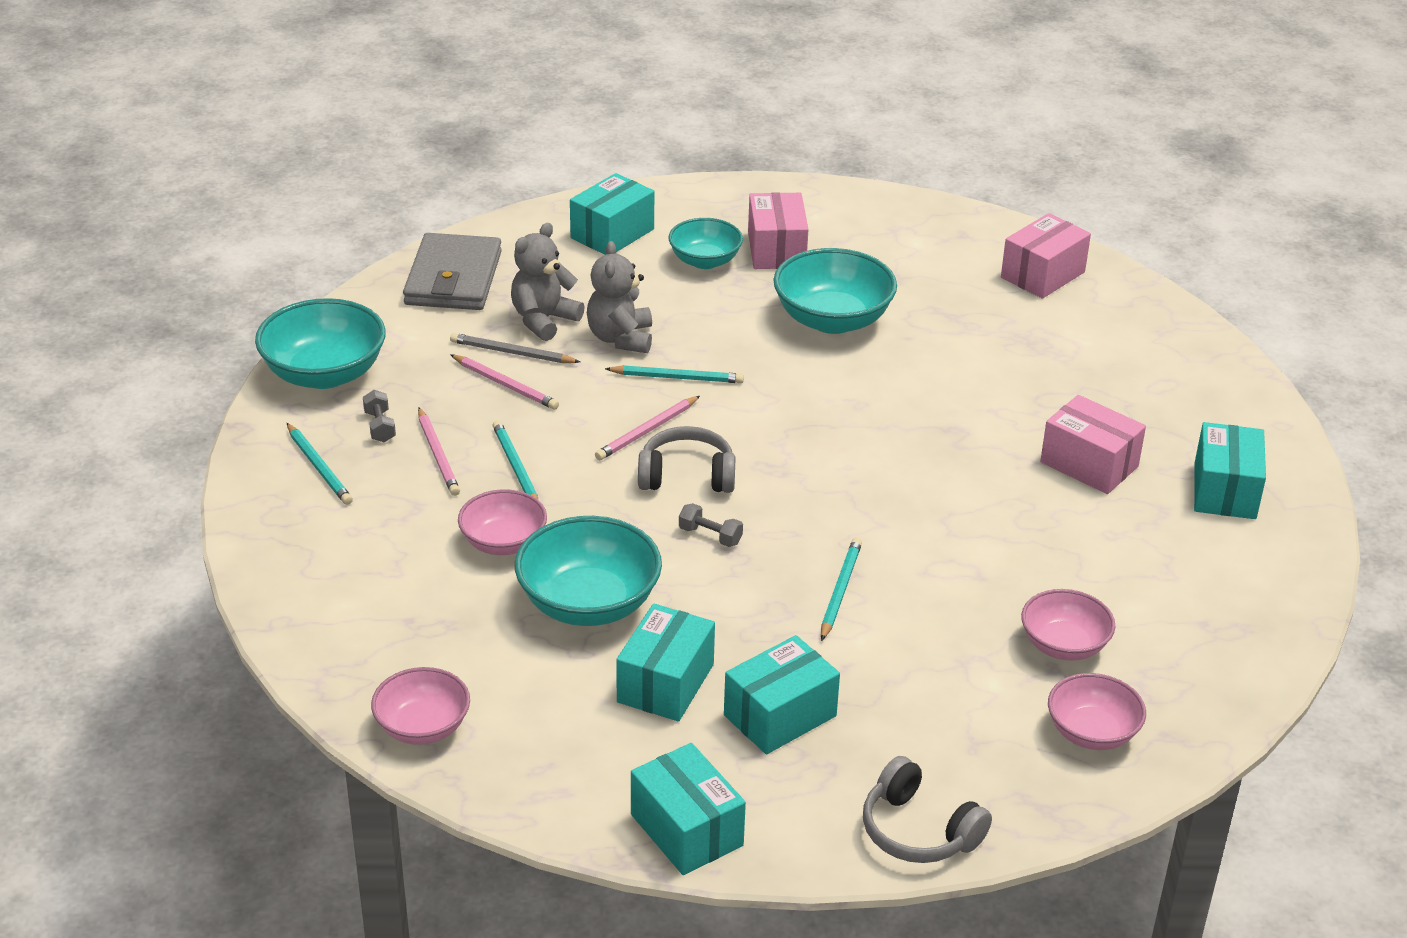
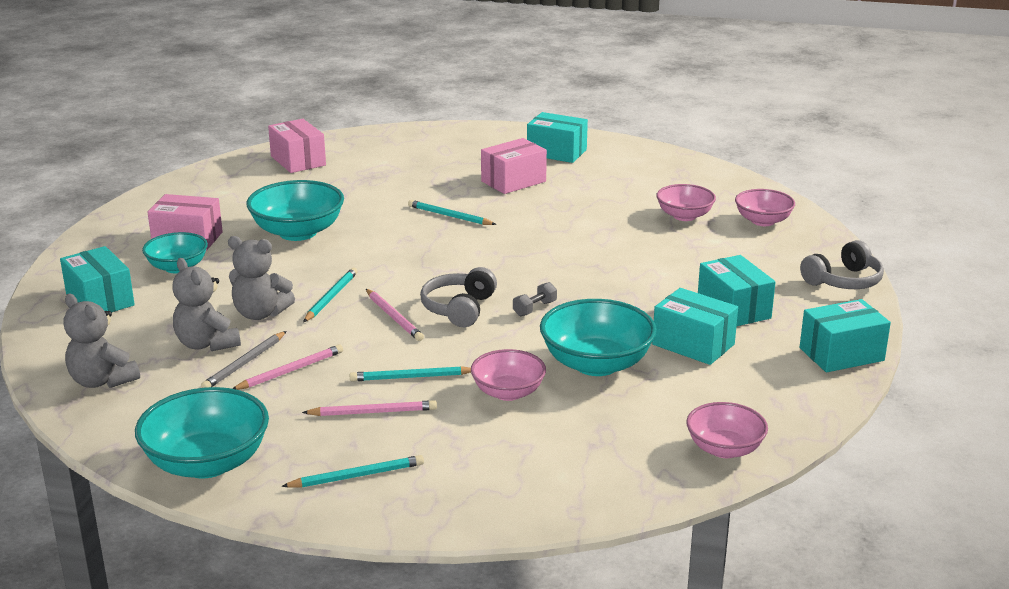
camera: 75 degrees left, 10 degrees down
grey dumbbell [363,390,396,442] -> none
grey wallet [403,233,502,310] -> grey teddy bear [64,294,140,388]
turquoise pencil [821,537,862,641] -> turquoise pencil moved to [408,200,496,225]

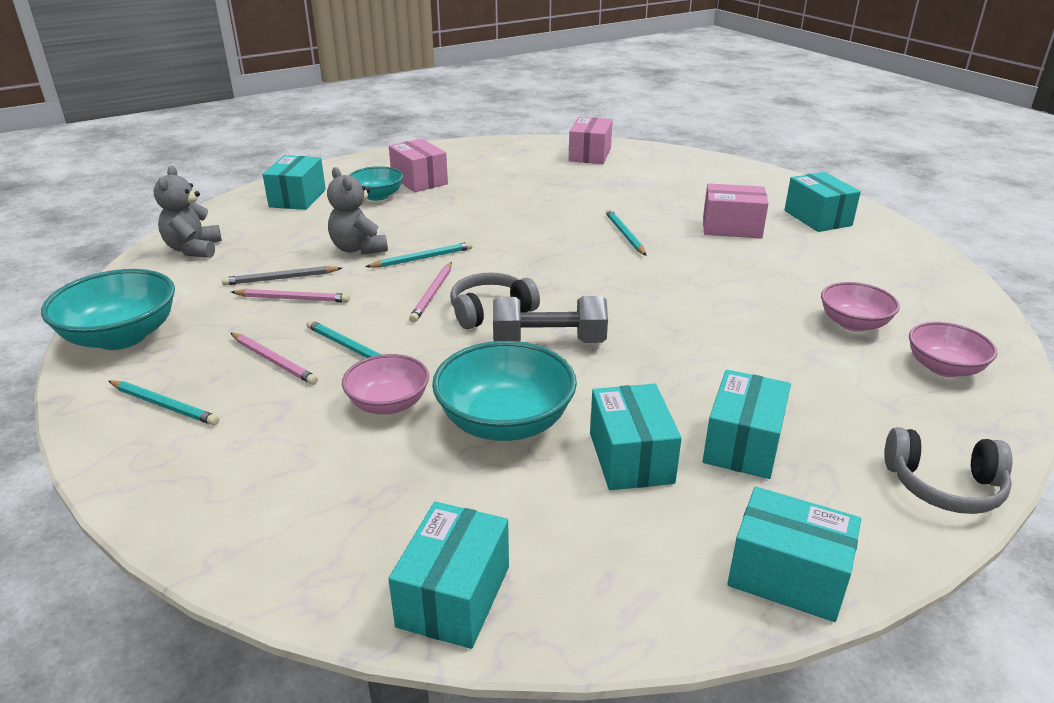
camera: 45 degrees right, 5 degrees up
grey teddy bear [172,258,241,351] -> none
turquoise bowl [246,180,344,241] -> none
grey dumbbell [513,282,557,317] -> grey dumbbell [493,296,608,343], size x2.07
pink bowl [686,402,768,458] -> turquoise box [388,502,509,649]

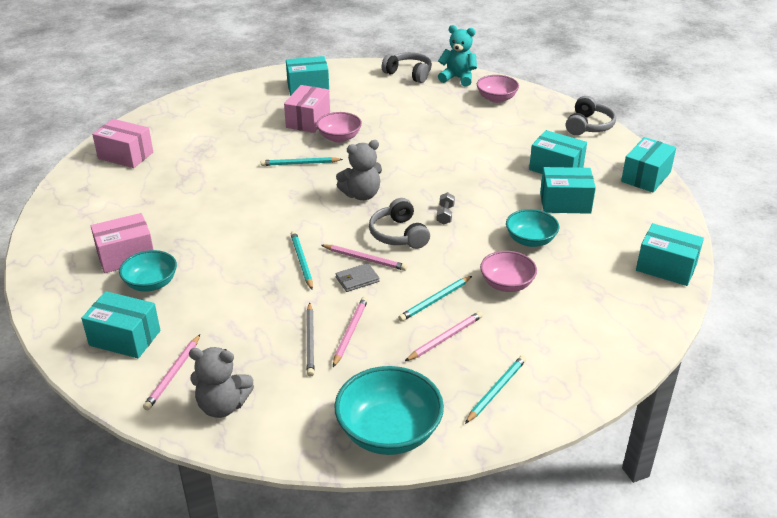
camera: 80 degrees left, 5 degrees up
grey teddy bear [327,167,388,255] -> grey teddy bear moved to [336,140,382,200]
turquoise bowl [432,341,577,441] -> turquoise bowl [506,209,559,247], size x0.63
grey dumbbell [493,296,608,343] -> grey dumbbell [436,192,455,225], size x0.48
pink bowl [821,282,900,332] -> pink bowl moved to [316,112,362,143]
none -> pink pencil [143,334,200,410]
none -> grey wallet [336,263,380,292]
none -> grey headphones [382,52,432,83]
none -> turquoise teddy bear [438,25,477,87]

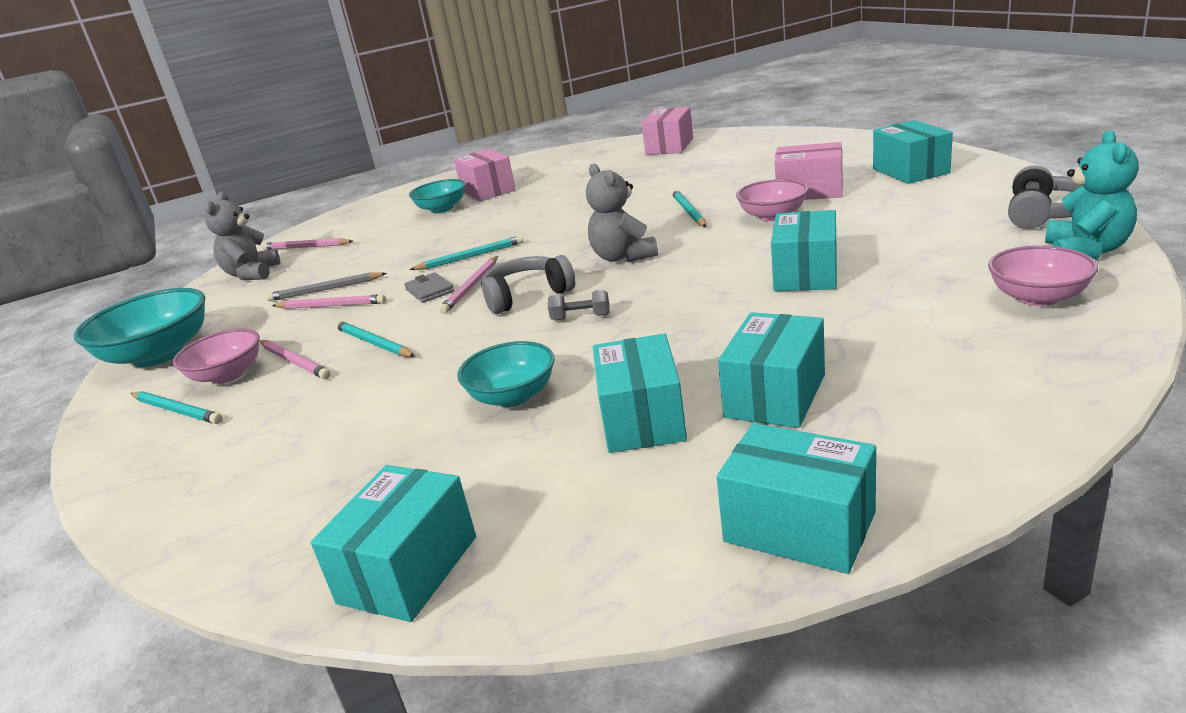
camera: 90 degrees right, 10 degrees down
turquoise box [81,291,160,358] -> turquoise box moved to [771,210,837,291]
pink bowl [480,251,537,292] -> pink bowl moved to [173,329,260,384]
grey headphones [566,96,616,135] -> none

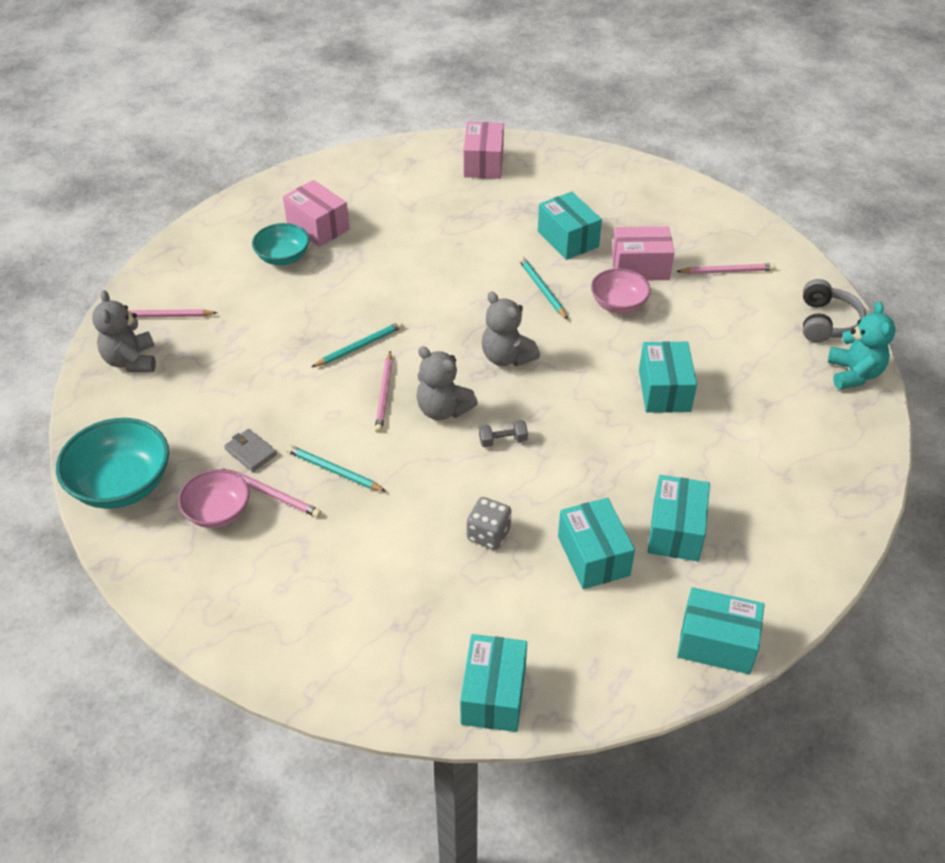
camera: 20 degrees left, 20 degrees up
turquoise pencil [131,391,223,424] -> none
grey pencil [266,272,387,301] -> none
pink pencil [272,294,386,309] -> pink pencil moved to [676,263,776,274]
grey wallet [404,272,454,303] -> grey wallet moved to [224,429,277,472]
turquoise bowl [457,341,555,407] -> grey dice [467,497,511,550]
grey headphones [481,255,575,314] -> grey teddy bear [416,346,478,420]
turquoise box [873,120,953,184] -> turquoise box moved to [538,192,602,260]
pink bowl [988,245,1098,306] -> none

